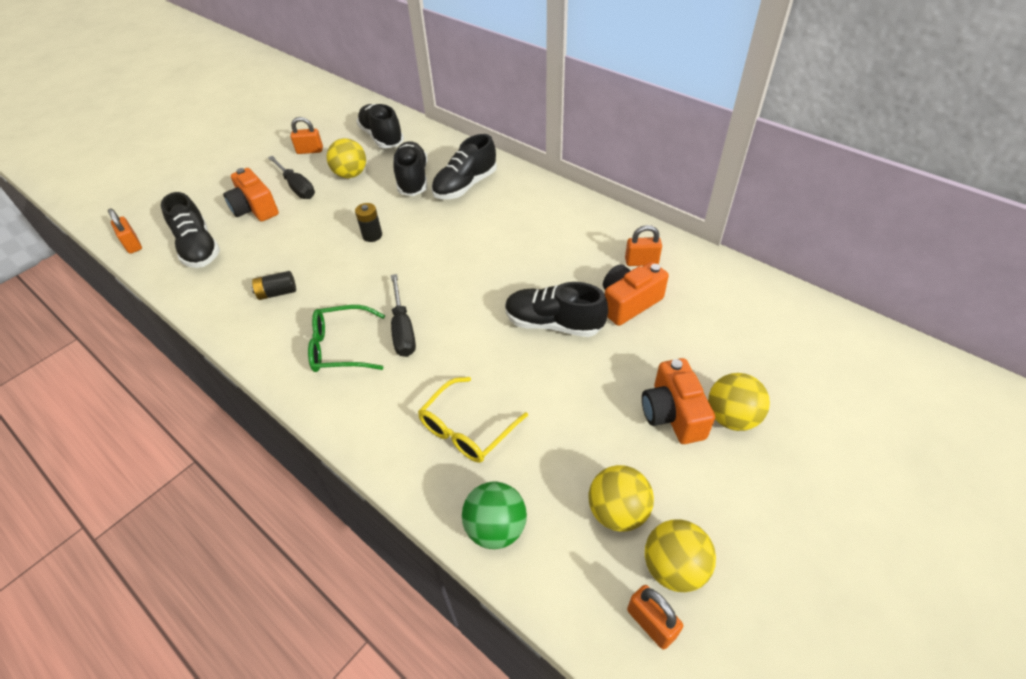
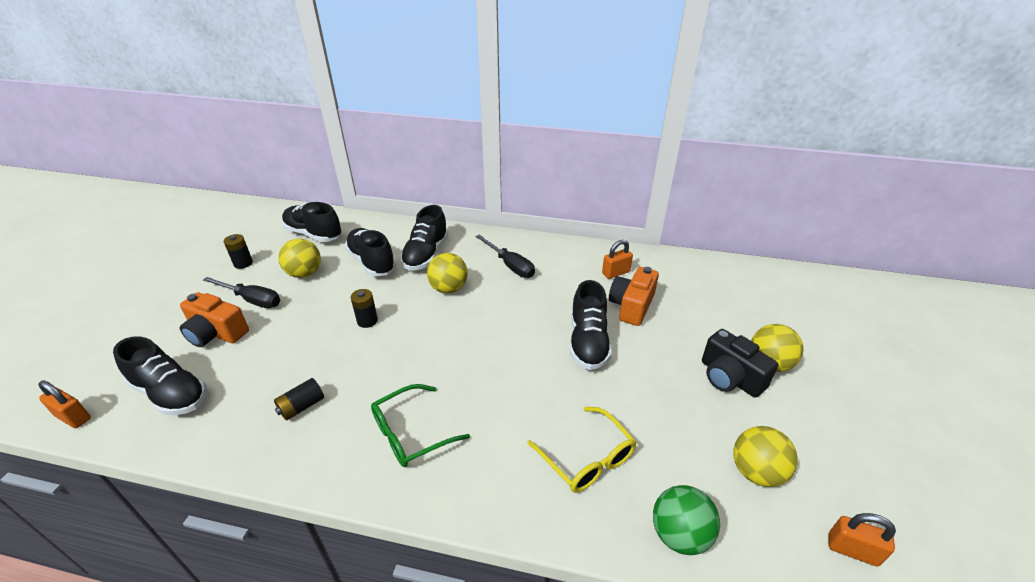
camera: 30 degrees left, 10 degrees down
orange padlock [291,117,323,154] -> black battery [224,234,253,269]
black screwdriver [391,274,416,357] -> black screwdriver moved to [475,235,535,278]
yellow glasses [418,377,528,463] -> yellow glasses turned 45 degrees counterclockwise [527,406,637,493]
black shoe [505,282,608,337] -> black shoe turned 75 degrees counterclockwise [570,280,612,370]
orange camera [642,358,715,444] -> black camera [702,329,778,398]
yellow ball [645,520,716,592] -> yellow ball moved to [427,253,468,293]

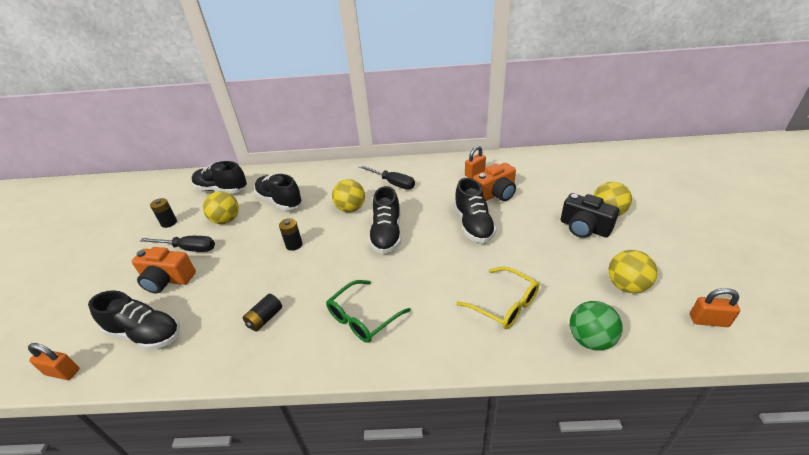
camera: 10 degrees left, 0 degrees up
black shoe [400,205,448,271] -> black shoe moved to [369,186,401,254]
orange camera [609,267,659,326] -> orange camera turned 135 degrees counterclockwise [473,163,516,201]

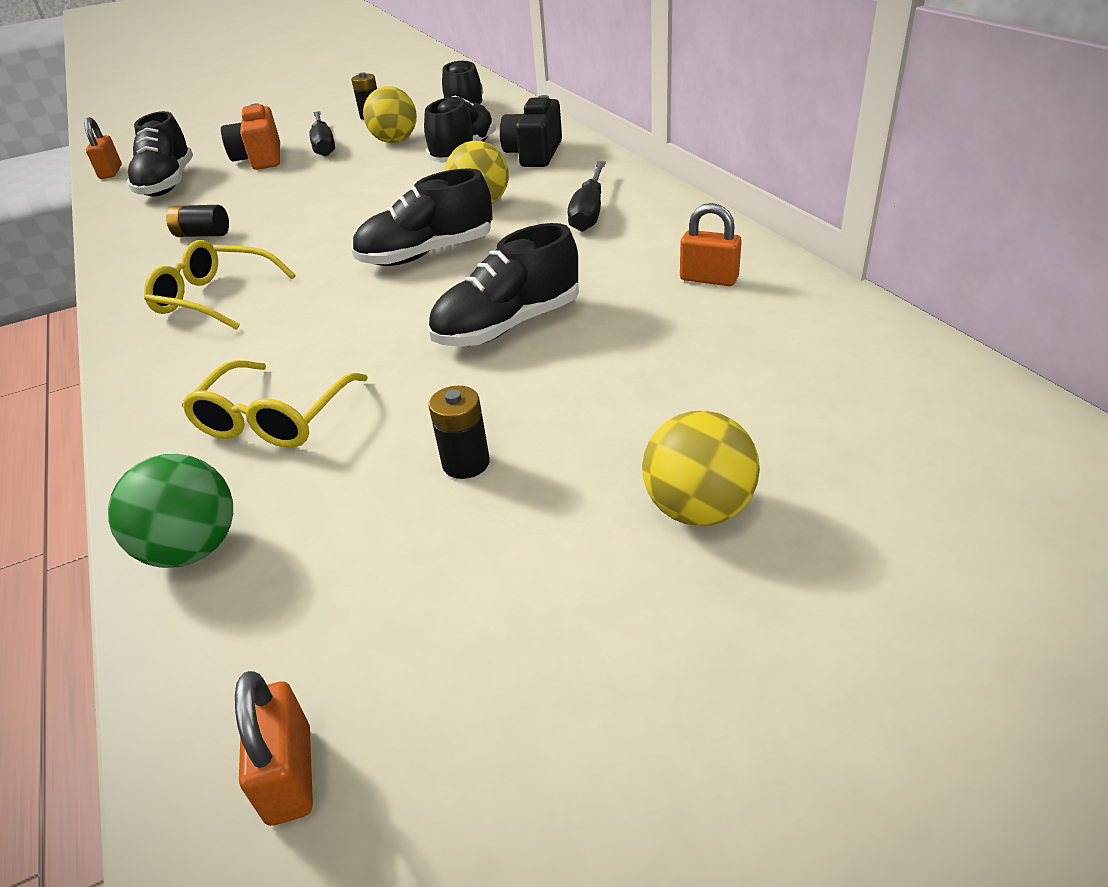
camera: 65 degrees right, 0 degrees up
black battery [279,218,302,251] -> black battery moved to [429,386,490,479]
green glasses [326,280,411,343] -> yellow glasses [144,240,296,330]
orange camera [473,163,516,201] -> none
black camera [560,193,619,238] -> black camera moved to [500,95,562,167]
yellow ball [608,250,657,293] -> none

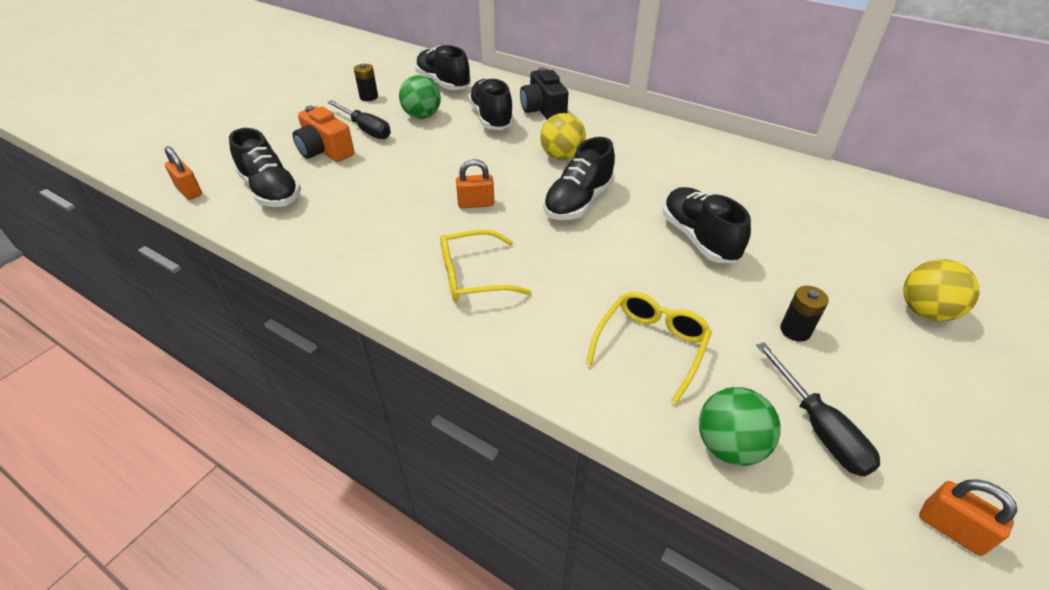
camera: 35 degrees left, 5 degrees up
black battery [166,205,229,237] -> none
yellow glasses [182,360,368,448] -> yellow glasses turned 135 degrees counterclockwise [586,292,712,404]
yellow ball [363,86,417,143] -> green ball [399,75,441,119]
black shoe [428,223,579,347] -> black shoe turned 135 degrees clockwise [663,187,751,263]
black screwdriver [568,161,606,232] -> black screwdriver moved to [756,342,880,476]
orange padlock [680,203,742,286] -> orange padlock moved to [456,159,494,208]

